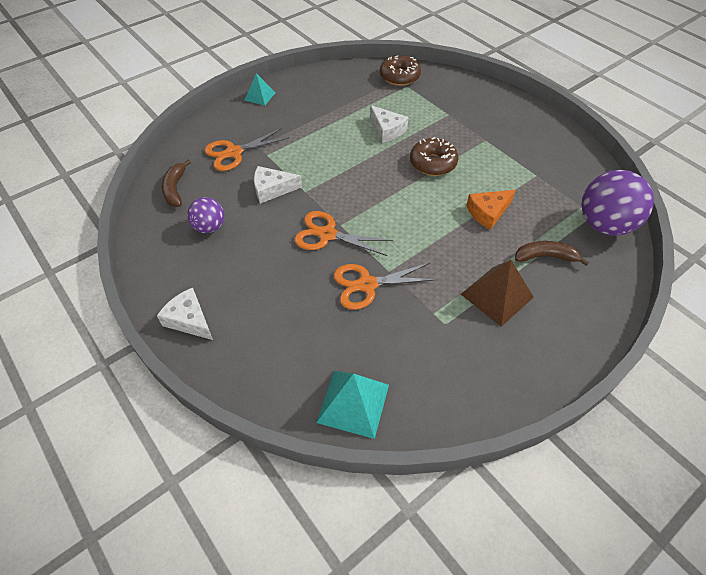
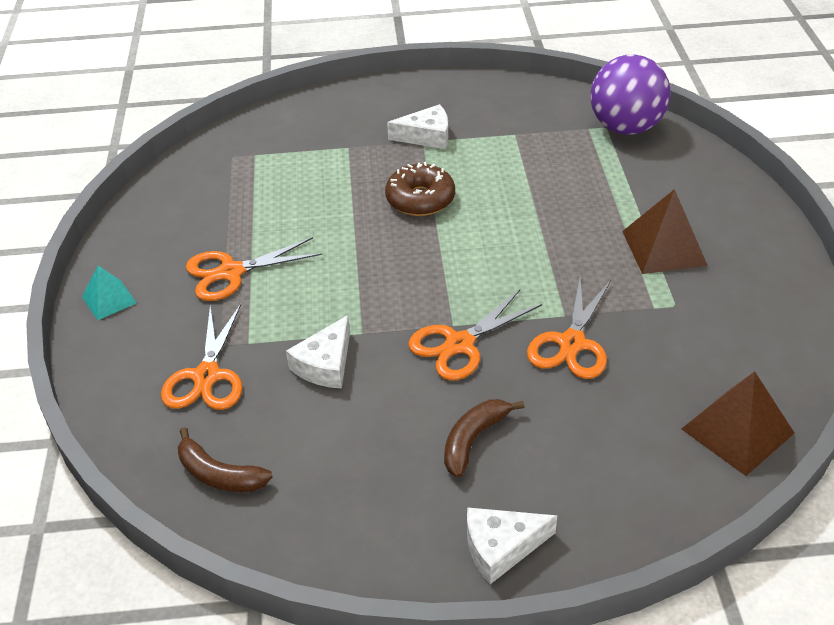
camera: 55 degrees left, 10 degrees down
purple ball [187,197,224,233] -> none
turquoise pyramid [316,371,389,439] -> brown pyramid [682,371,794,476]
white cheese [370,105,408,143] -> white cheese moved to [387,104,448,149]
brown donut [380,55,421,86] -> none
orange cheese [466,190,516,230] -> none
brown banana [515,241,589,266] -> brown banana moved to [444,399,525,478]
none -> orange scissors [186,237,322,301]

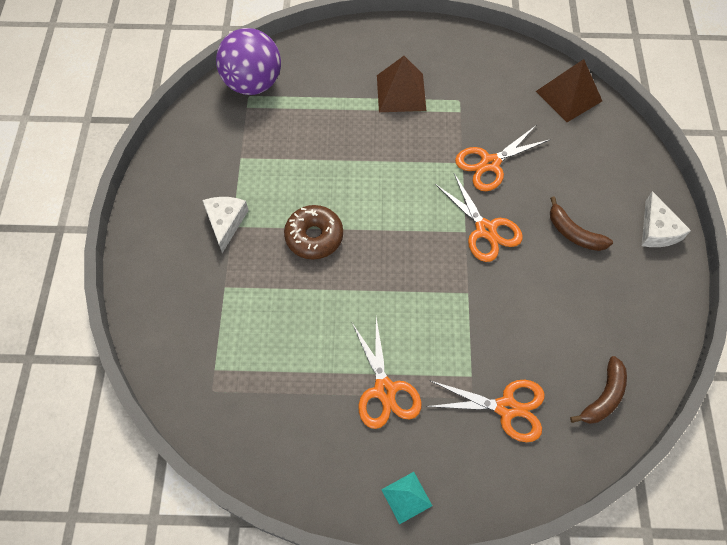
camera: 85 degrees left, 20 degrees up
white cheese [286,315,350,389] -> none
orange scissors [527,277,611,379] -> orange scissors turned 120 degrees clockwise [455,126,551,191]

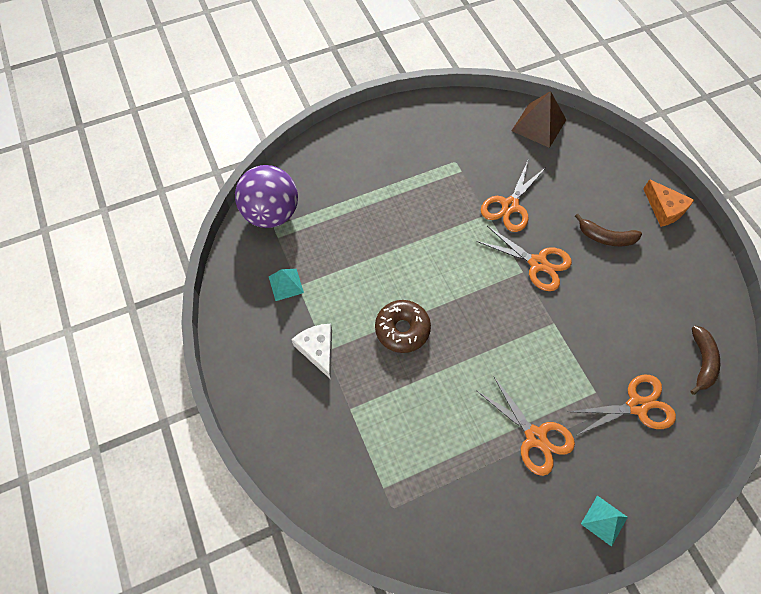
camera: 25 degrees left, 0 degrees up
brown pyramid [377,56,426,112] -> none
white cheese [642,191,691,247] -> orange cheese [643,179,694,227]
none -> turquoise pyramid [269,269,304,301]

